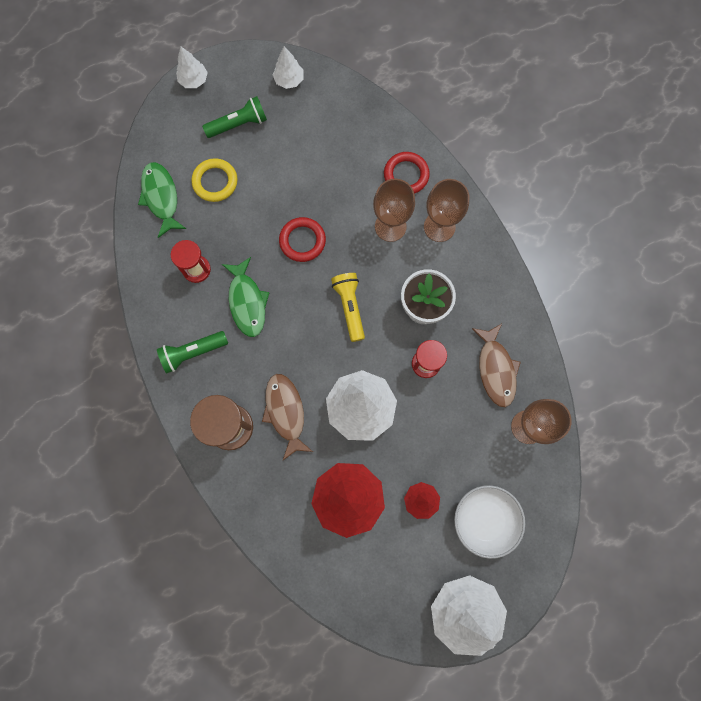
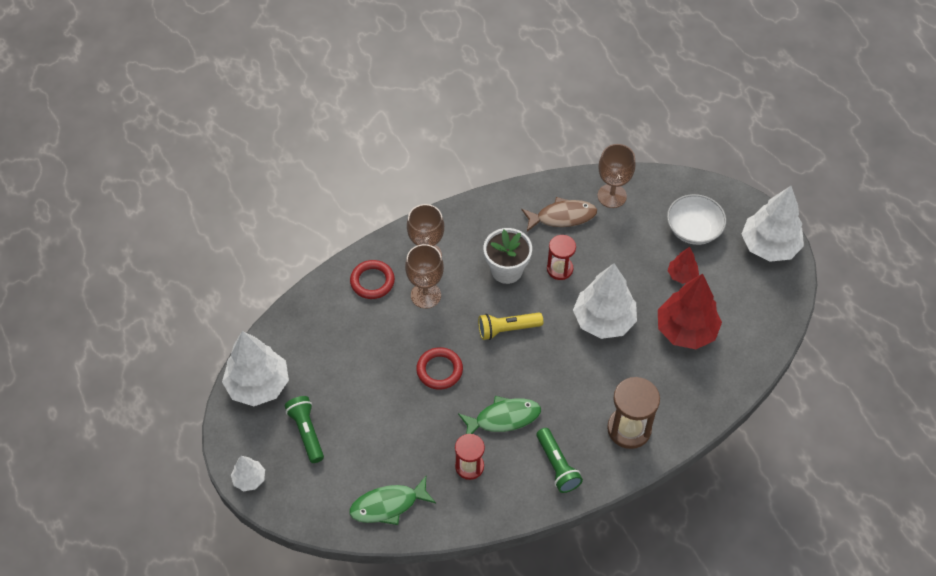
camera: 90 degrees left, 20 degrees down
yellow ring [191,158,237,202] -> none
brown fish [262,374,313,460] -> none
white tree [273,46,304,89] -> white tree [222,331,289,406], size x1.99

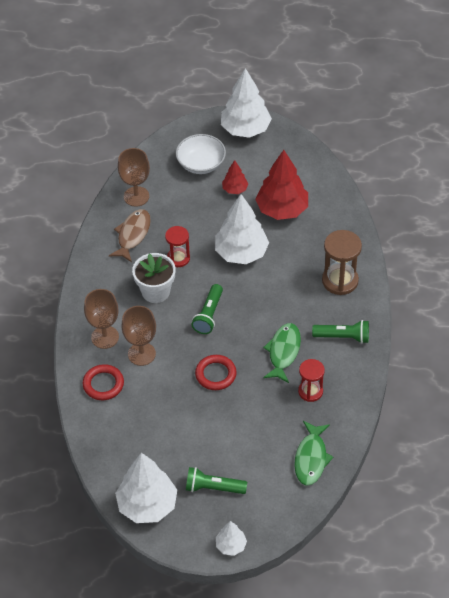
camera: 60 degrees left, 5 degrees down
yellow flashlight [478,313,543,340] -> green flashlight [191,284,223,334]

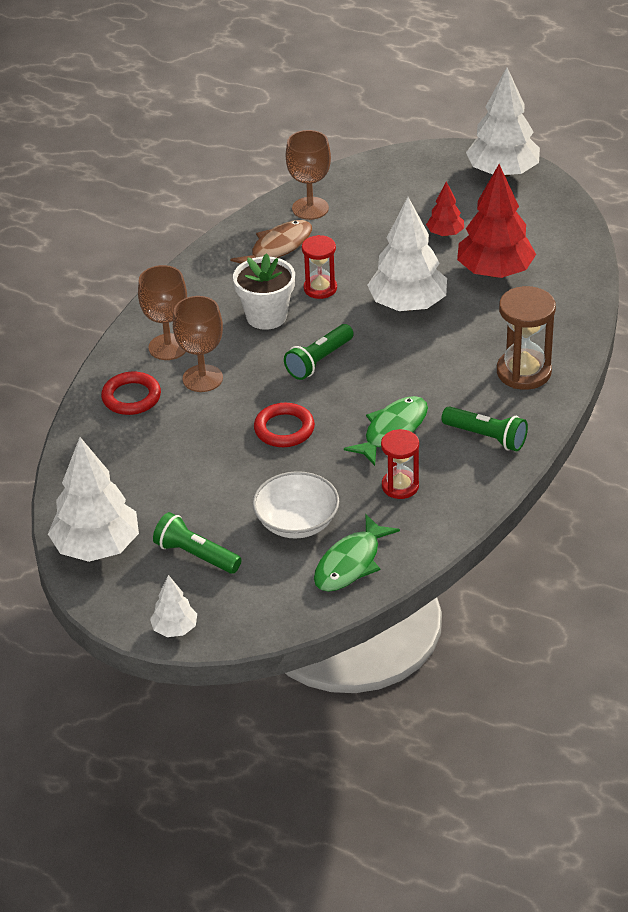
camera: 25 degrees right, 10 degrees down
white bowl [176,134,226,174] -> white bowl moved to [253,471,339,539]

